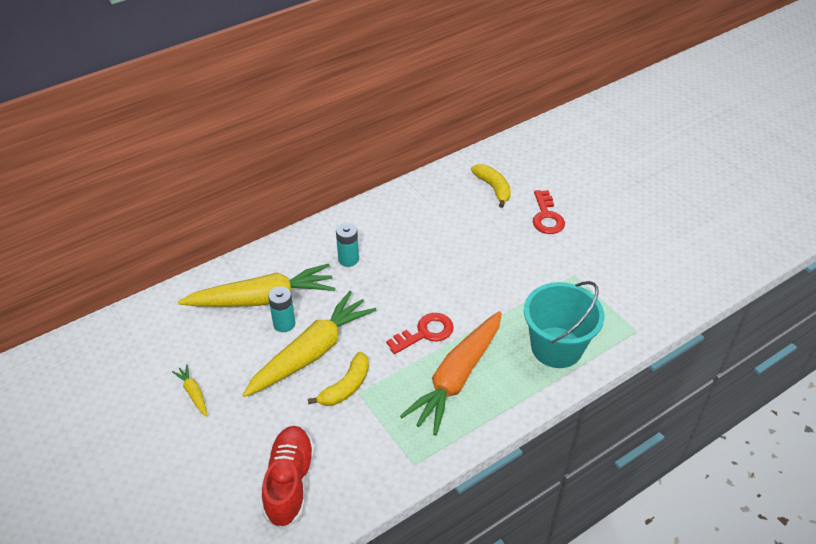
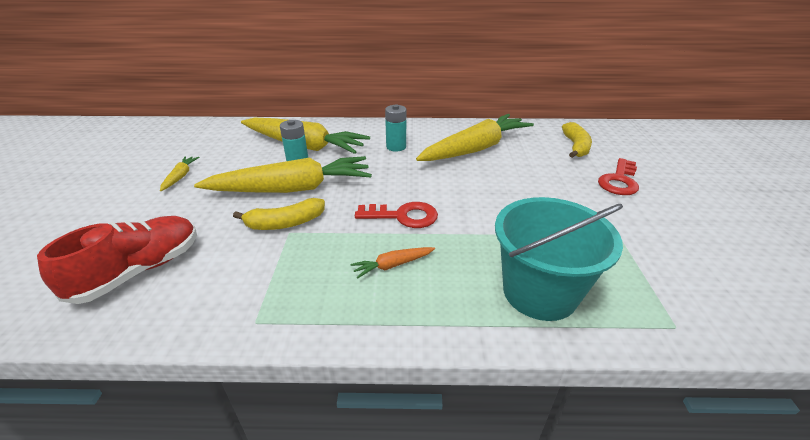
camera: 35 degrees right, 10 degrees down
orange carrot [400,311,501,436] -> orange carrot [351,247,435,279], size x0.41
none -> yellow carrot [416,114,534,161]

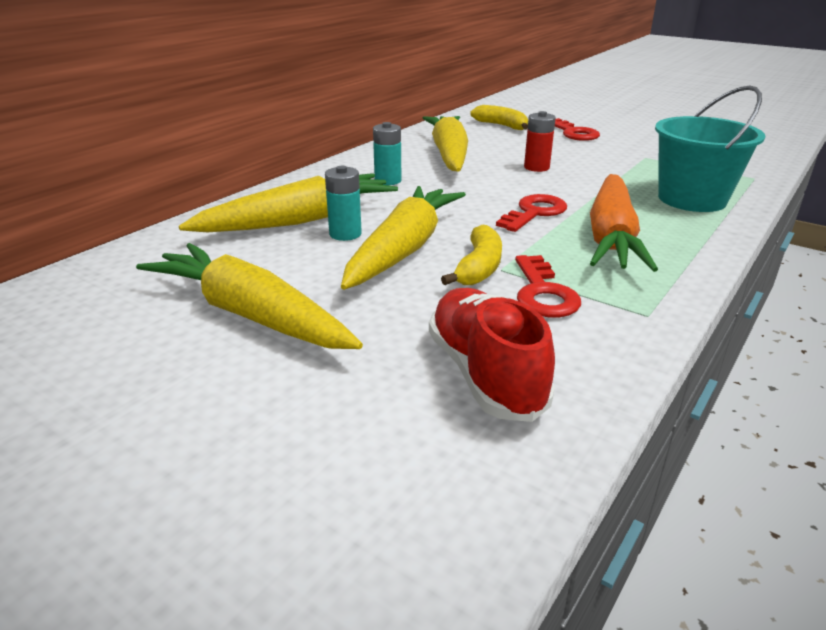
camera: 55 degrees left, 5 degrees down
yellow carrot [160,156,199,191] -> yellow carrot [136,243,363,349], size x2.44
orange carrot [351,247,435,279] -> orange carrot [590,174,658,272], size x2.44
none -> red key [515,255,581,317]
none -> red battery [524,111,556,172]

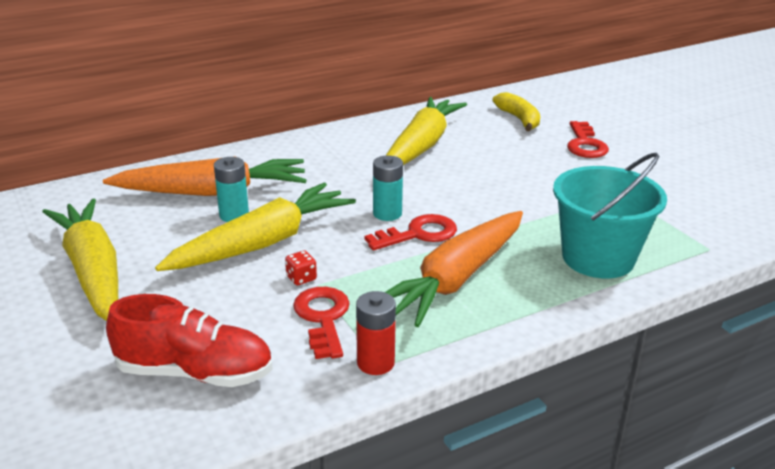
camera: 25 degrees right, 0 degrees up
yellow carrot [179,173,398,232] -> orange carrot [103,156,307,196]
turquoise battery [373,122,401,185] -> turquoise battery moved to [373,155,403,221]
red shoe [429,288,555,422] -> red shoe turned 90 degrees clockwise [106,294,273,387]
yellow banana [441,225,502,285] -> red dice [285,251,317,285]
red key [515,255,581,317] -> red key turned 150 degrees clockwise [293,287,350,359]
red battery [524,111,556,172] -> red battery moved to [356,291,396,375]

